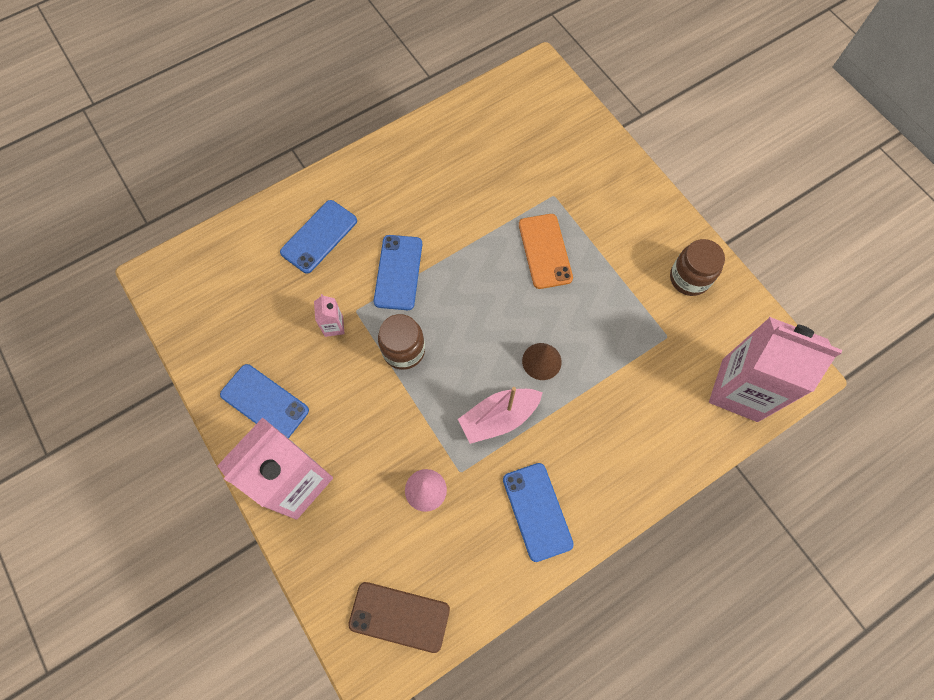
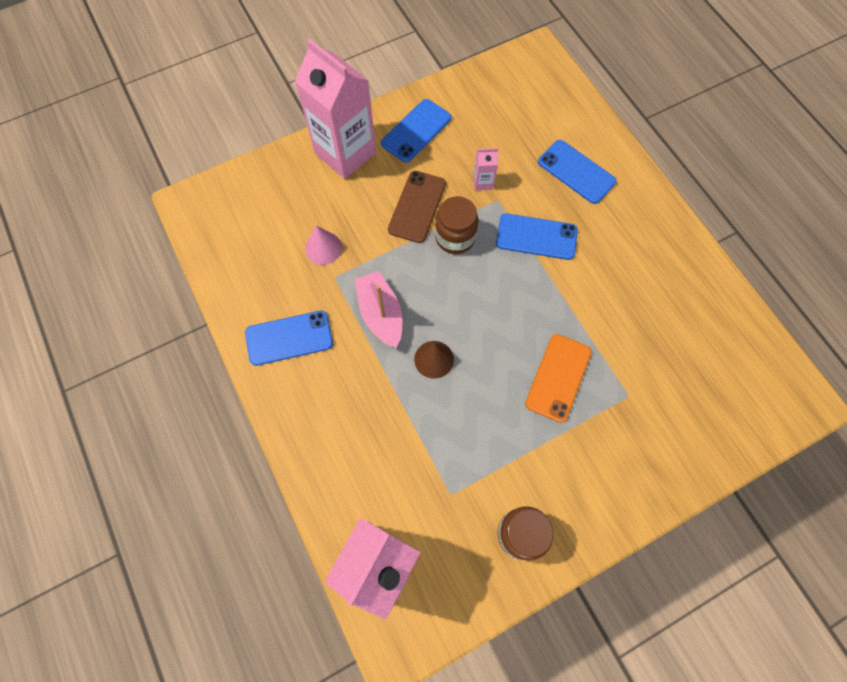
camera: 95 degrees right, 0 degrees up
brown phone [348,582,450,653] -> brown phone moved to [388,171,446,243]
orange phone [519,214,573,289] -> orange phone turned 60 degrees counterclockwise [525,334,592,423]

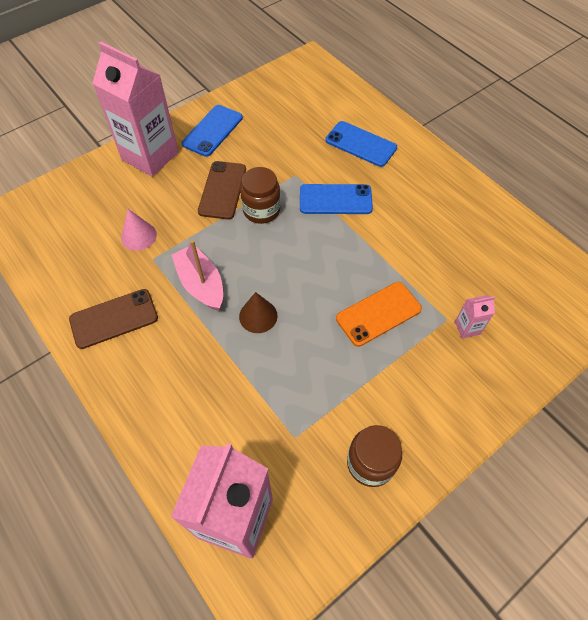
camera: 10 degrees left, 10 degrees down
blue phone [245,310,333,366] -> brown phone [69,289,158,349]
pink carton [473,148,498,190] -> pink carton moved to [455,295,495,339]
orange phone [525,334,592,423] -> orange phone turned 45 degrees clockwise [336,282,422,347]

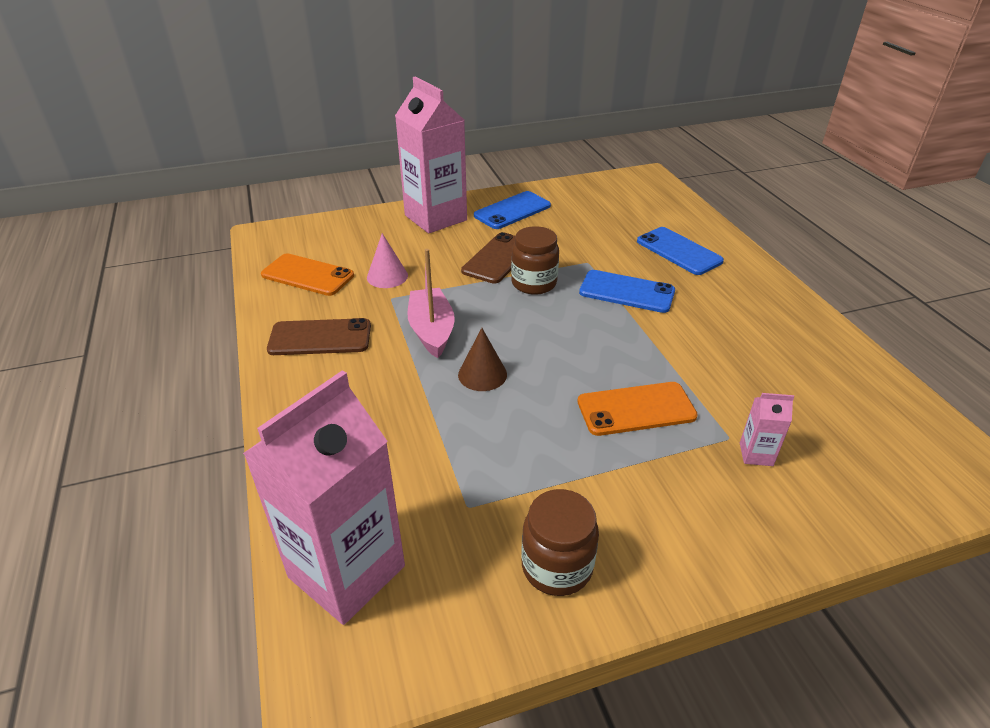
camera: 20 degrees right, 20 degrees down
none -> orange phone [261,253,354,296]

